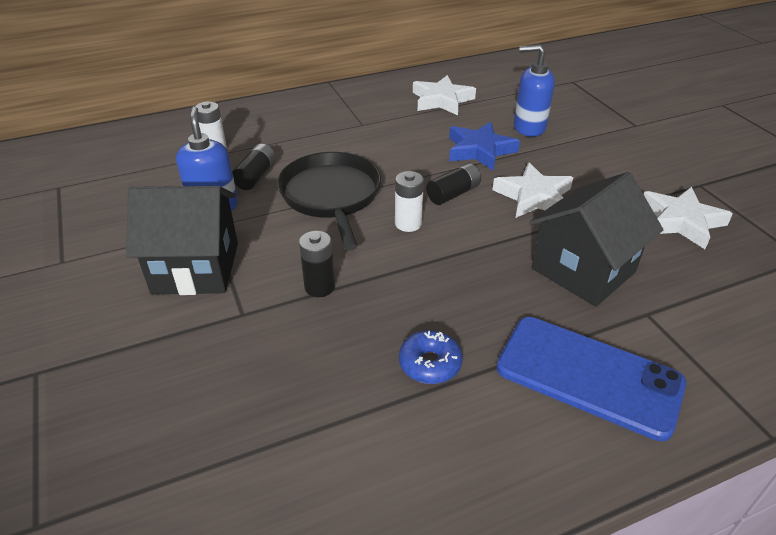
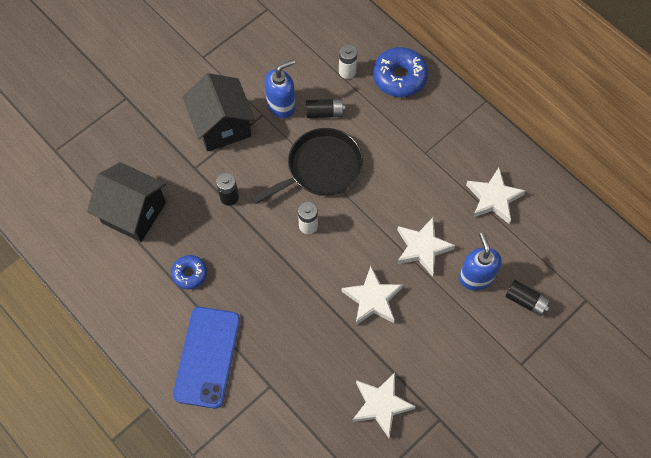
camera: 70 degrees right, 25 degrees up
black battery [426,163,481,205] -> black battery moved to [505,280,550,316]
blue star [449,122,520,171] -> white star [397,218,455,277]
black house [529,172,663,307] -> black house moved to [87,162,166,242]
none -> blue donut [373,47,428,97]

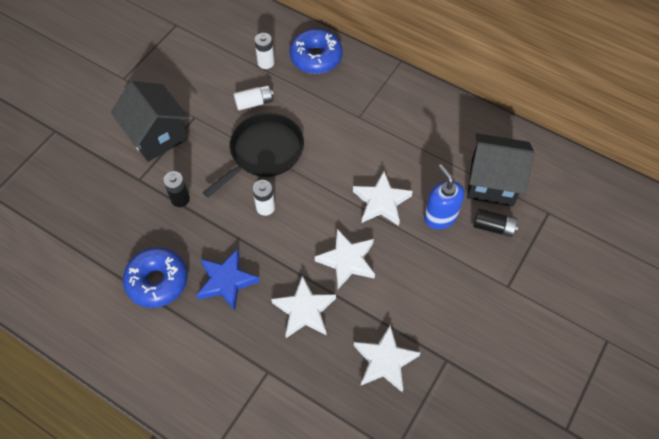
camera: 15 degrees left, 5 degrees down
black house [87,162,166,242] -> black house moved to [467,133,534,207]
blue donut [171,255,207,289] -> blue donut [123,247,187,308], size x1.70
blue phone [173,307,240,409] -> none
blue soap dispenser [265,59,295,118] -> none
black battery [306,99,345,118] -> white battery [234,85,274,110]
white star [466,168,526,224] -> white star moved to [271,275,336,338]
none -> blue star [196,249,260,311]

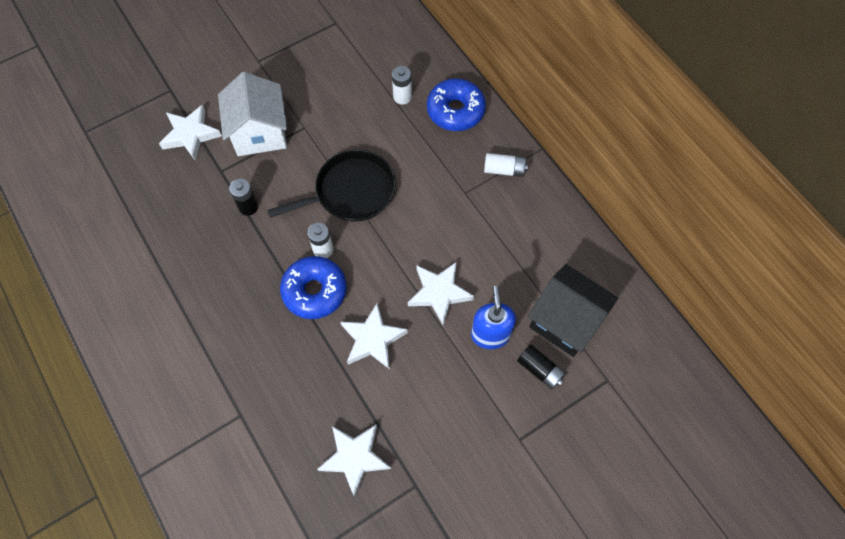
camera: 25 degrees right, 5 degrees up
black house [111,81,189,162] -> white house [218,72,287,156]
blue donut [123,247,187,308] -> blue donut moved to [280,256,347,319]
blue star [196,249,260,311] -> none
white battery [234,85,274,110] -> white battery moved to [484,153,528,177]
white star [271,275,336,338] -> white star moved to [159,104,222,161]

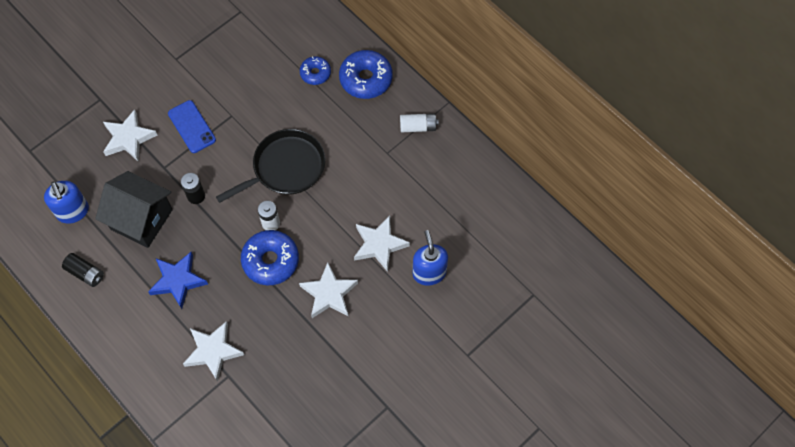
camera: 10 degrees left, 0 degrees up
white house [218,72,287,156] -> blue phone [168,100,216,153]
white star [317,425,391,497] -> white star moved to [183,321,244,382]
white battery [392,66,412,105] -> blue donut [300,56,331,85]
black battery [517,344,565,389] -> black battery moved to [62,253,104,287]
black house [528,264,618,357] -> black house moved to [95,171,173,248]
none -> blue soap dispenser [44,181,89,224]
none -> blue star [148,252,208,309]

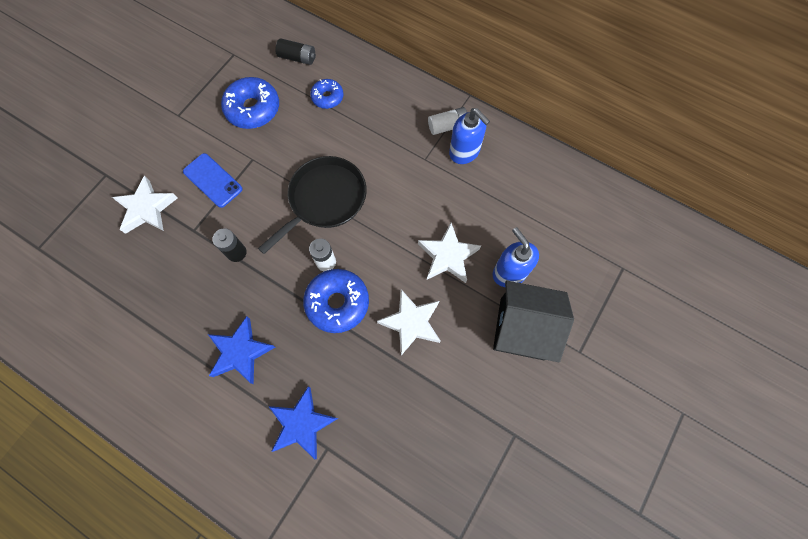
camera: 15 degrees left, 5 degrees up
blue soap dispenser [44,181,89,224] -> blue soap dispenser moved to [449,108,490,164]
black battery [62,253,104,287] -> black battery moved to [275,38,316,65]
black house [95,171,173,248] -> black house moved to [493,281,574,362]
white star [183,321,244,382] -> blue star [268,386,339,460]
blue donut [339,50,393,99] -> blue donut moved to [221,77,279,129]

